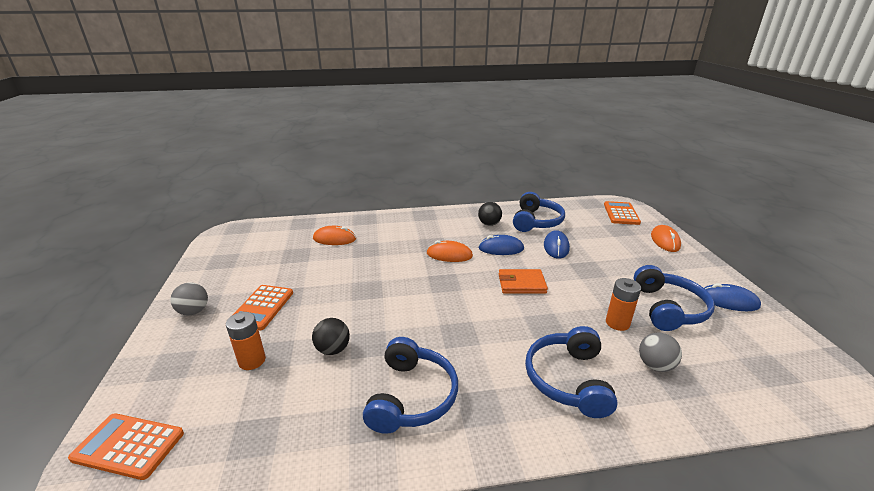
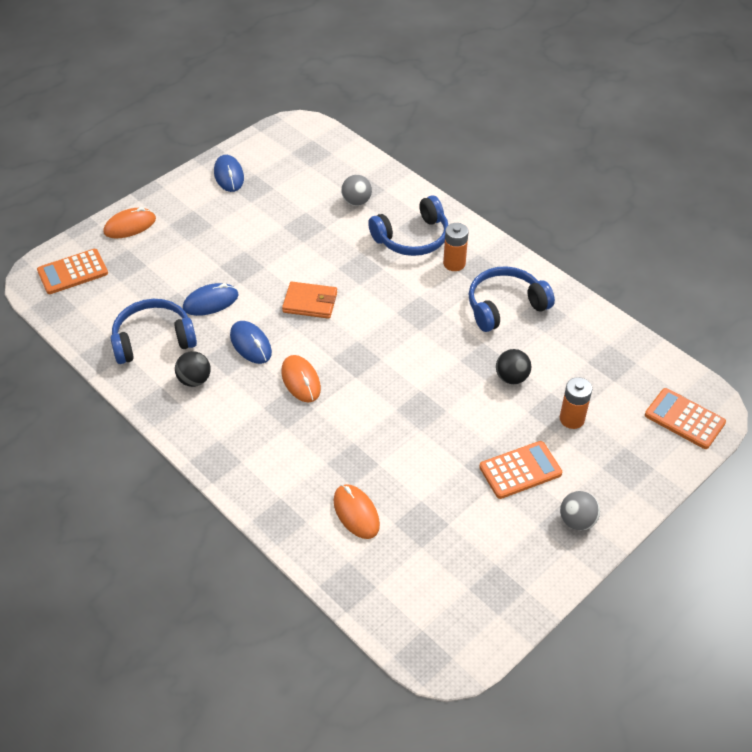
camera: 125 degrees left, 20 degrees up
orange calculator [68,413,184,480] -> orange calculator turned 150 degrees clockwise [645,388,726,449]
orange wallet [499,269,548,294] -> orange wallet turned 45 degrees counterclockwise [282,282,337,319]
orange battery [606,278,641,331] -> orange battery moved to [443,223,468,271]
blue headphones [633,265,715,331] -> none

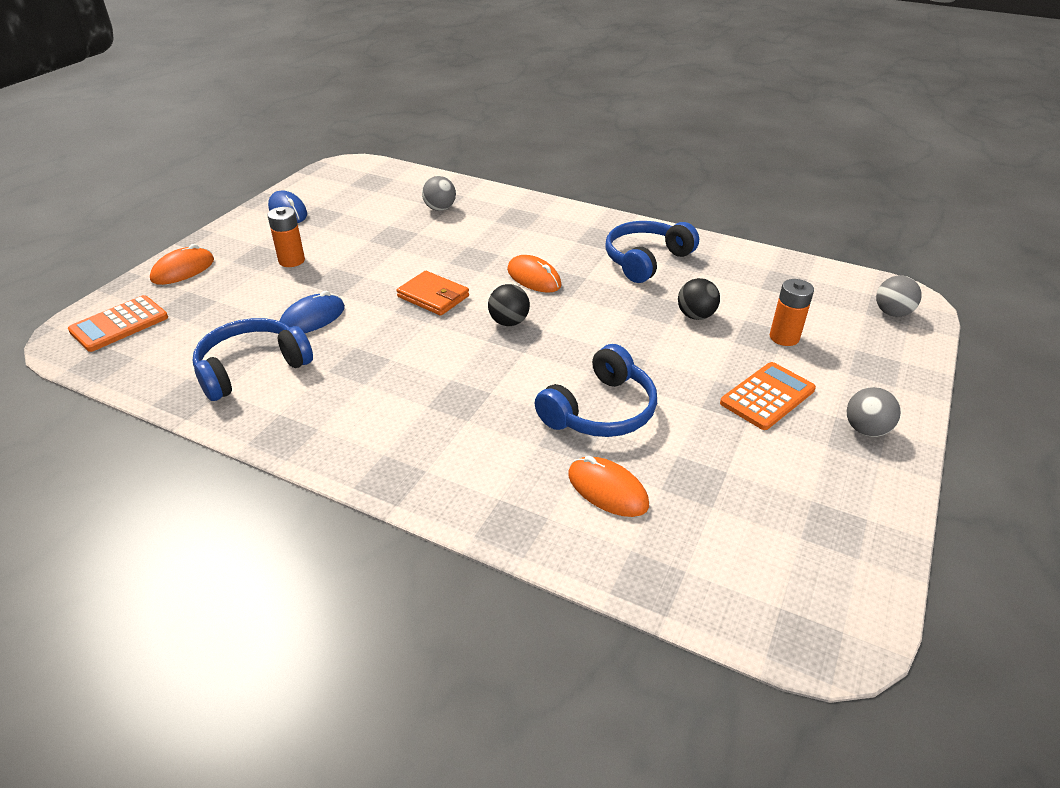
camera: 20 degrees left, 10 degrees down
black ball [175,351,211,387] -> black ball moved to [488,284,530,326]
blue mouse [230,321,272,364] -> none
orange mouse [281,355,321,402] -> orange mouse moved to [507,255,562,293]
orange wallet [282,282,337,319] -> orange wallet turned 45 degrees clockwise [397,271,469,316]
blue headphones [368,195,448,256] -> blue headphones moved to [535,344,657,437]
orange battery [443,223,468,271] -> orange battery moved to [267,207,305,267]
orange calculator [645,388,726,449] -> grey ball [876,276,922,317]

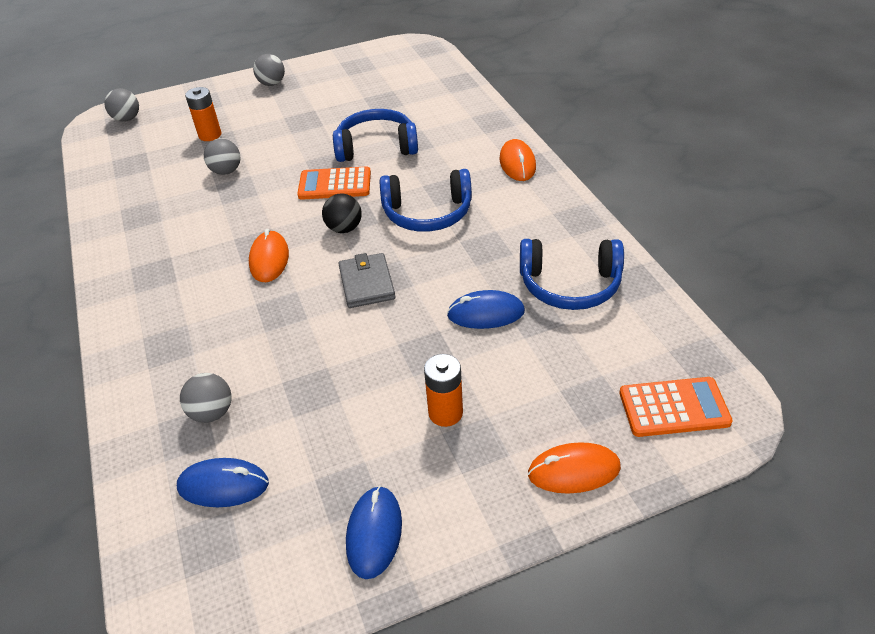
camera: 135 degrees left, 5 degrees up
orange wallet [397,271,469,316] -> grey wallet [338,253,395,308]
orange mouse [568,456,649,517] -> orange mouse moved to [500,139,536,181]
blue headphones [605,221,699,283] -> blue headphones moved to [380,169,472,232]
black ball [678,278,720,320] -> grey ball [204,138,240,175]
orange calculator [720,362,816,430] -> orange calculator moved to [297,166,371,200]
none -> blue mouse [177,458,269,507]

